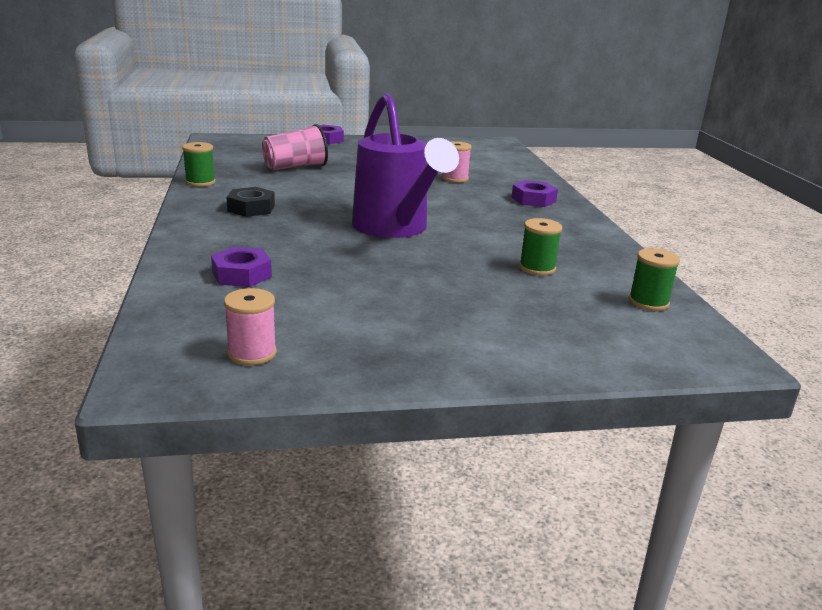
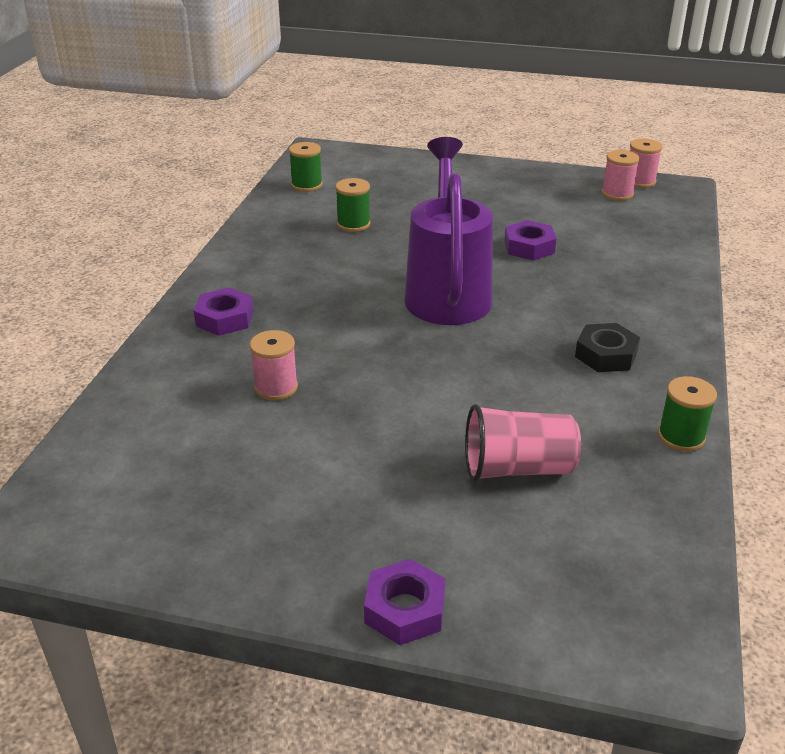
camera: 155 degrees left, 10 degrees up
purple nut [211,247,272,287] -> purple nut moved to [505,220,556,261]
none -> pink spool [630,139,662,188]

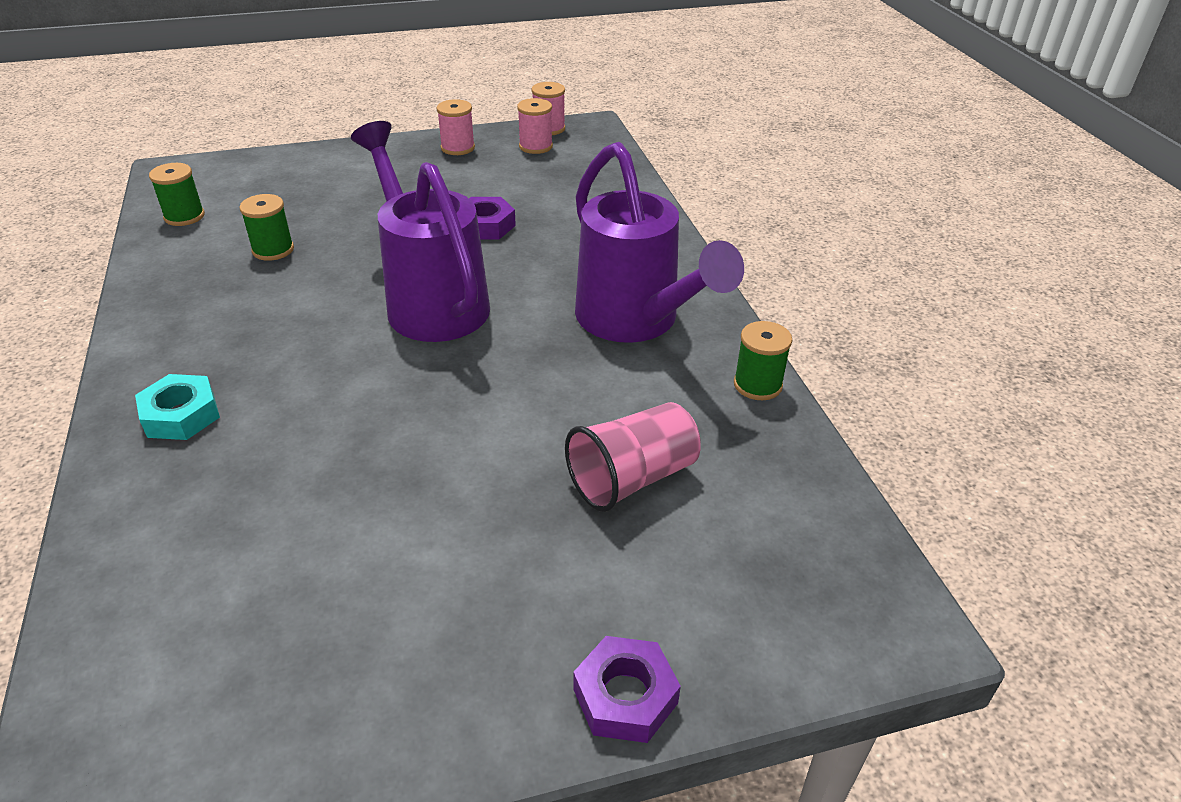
camera: 30 degrees left, 5 degrees up
purple nut [194,288,253,336] -> turquoise nut [135,374,220,440]
pink spool [250,330,298,400] -> pink spool moved to [437,99,475,155]
black nut [575,323,640,372] -> purple watering can [575,142,744,343]

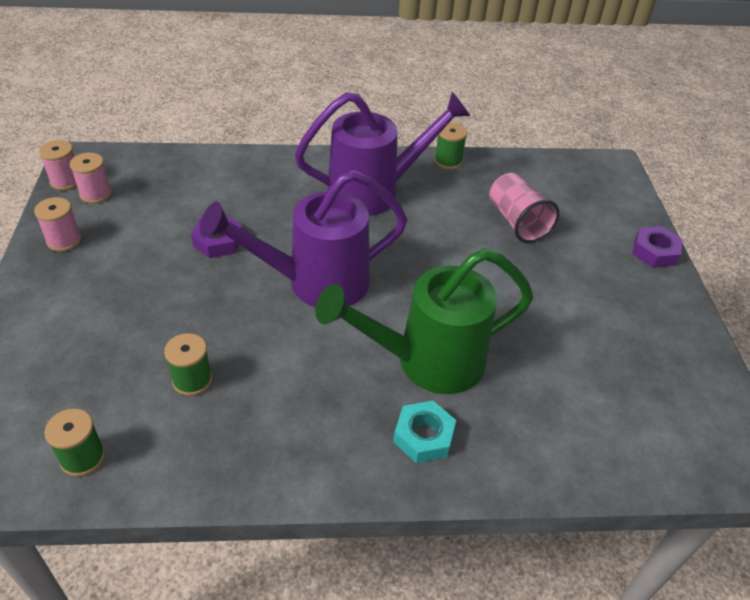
camera: 80 degrees left, 5 degrees up
none -> green watering can [315,249,533,394]

